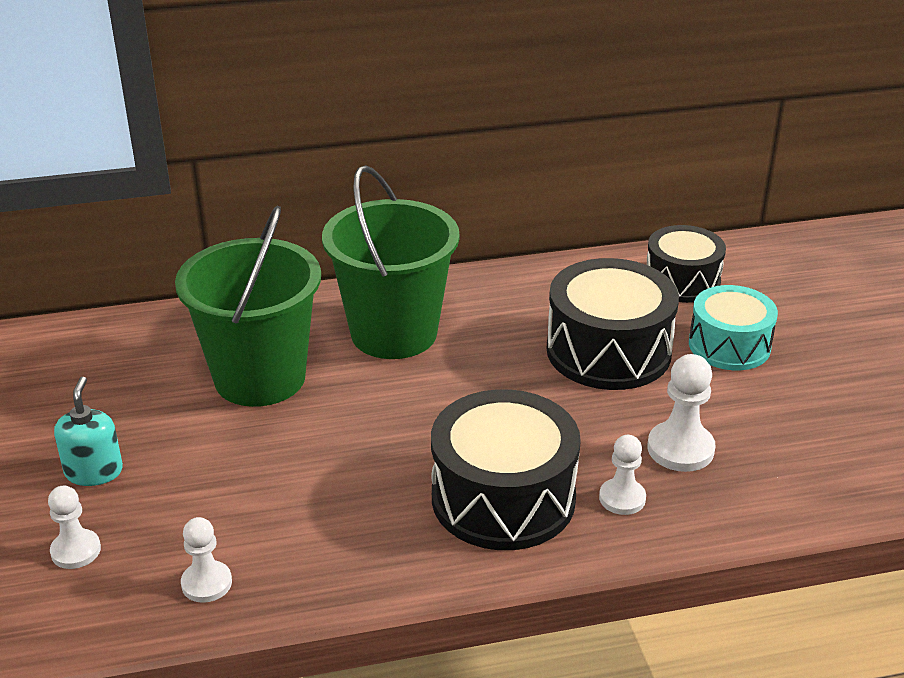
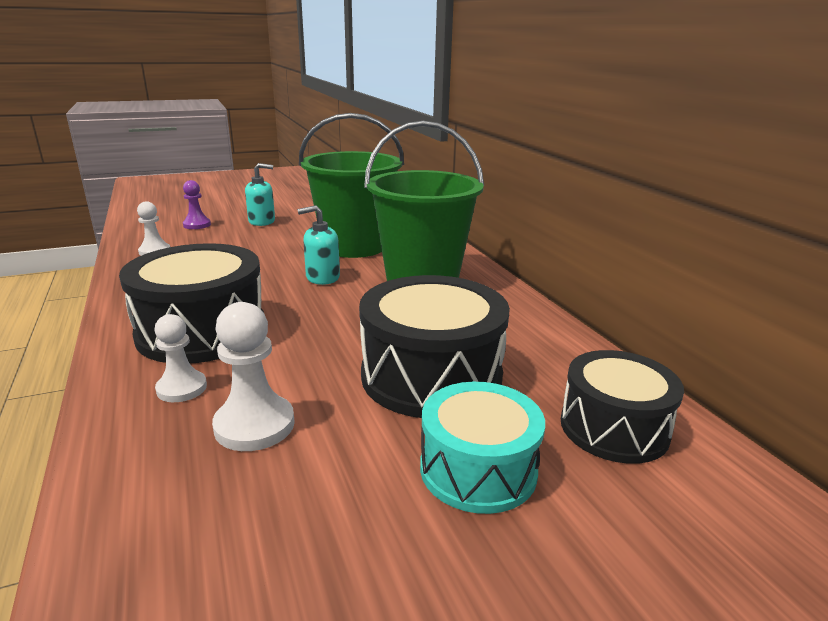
camera: 80 degrees right, 10 degrees down
white pawn [48,486,101,569] -> purple pawn [183,180,211,229]
none -> turquoise soap dispenser [297,205,340,285]

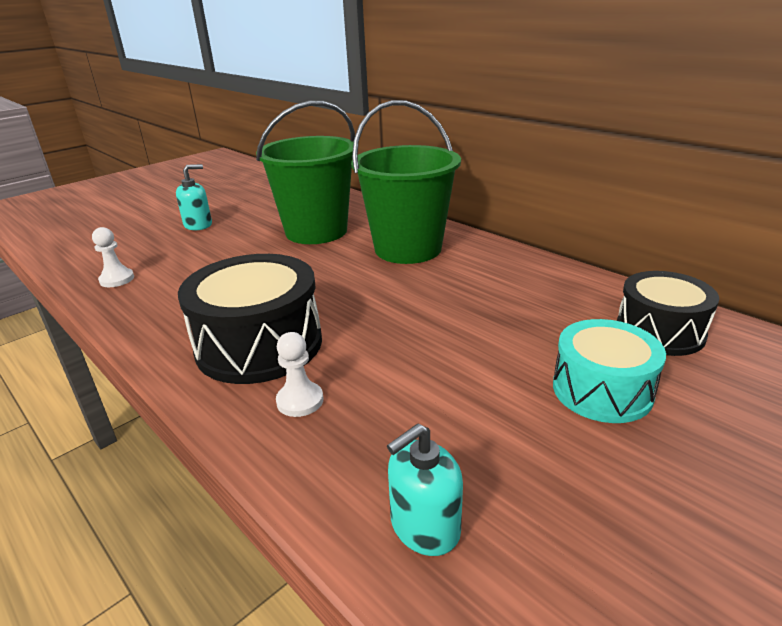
camera: 20 degrees left, 5 degrees up
purple pawn [183,180,211,229] -> none
white pawn [212,302,295,451] -> none
turquoise soap dispenser [297,205,340,285] -> turquoise soap dispenser moved to [387,423,463,556]
black drum [359,275,510,418] -> none

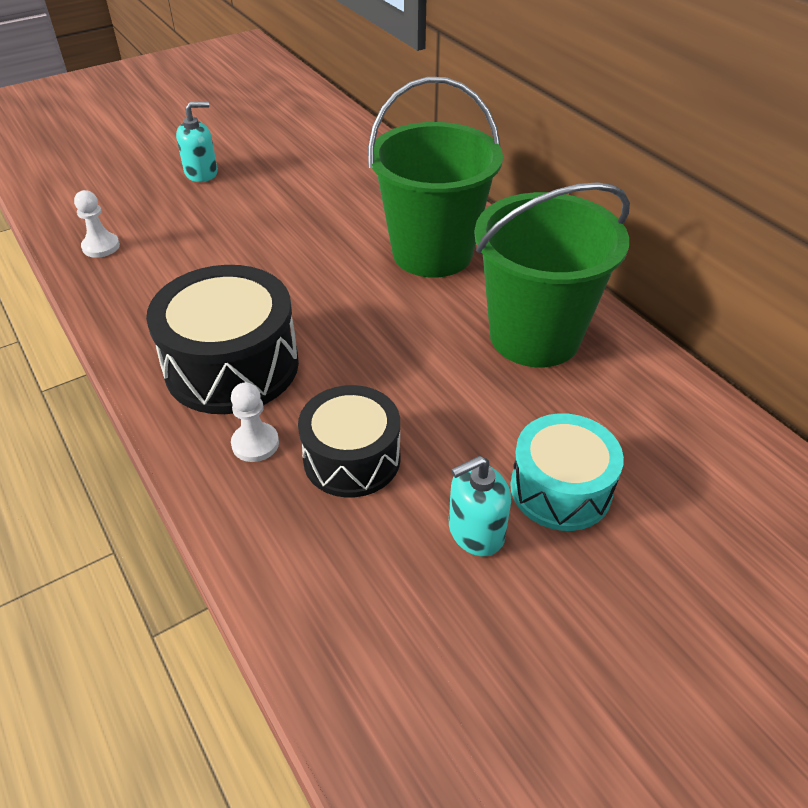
camera: 10 degrees right, 15 degrees up
green bucket [256,101,355,244] -> green bucket moved to [474,182,630,367]
turquoise soap dispenser [387,423,463,556] -> turquoise soap dispenser moved to [449,456,511,556]
black drum [617,271,719,356] -> black drum moved to [298,385,400,498]

